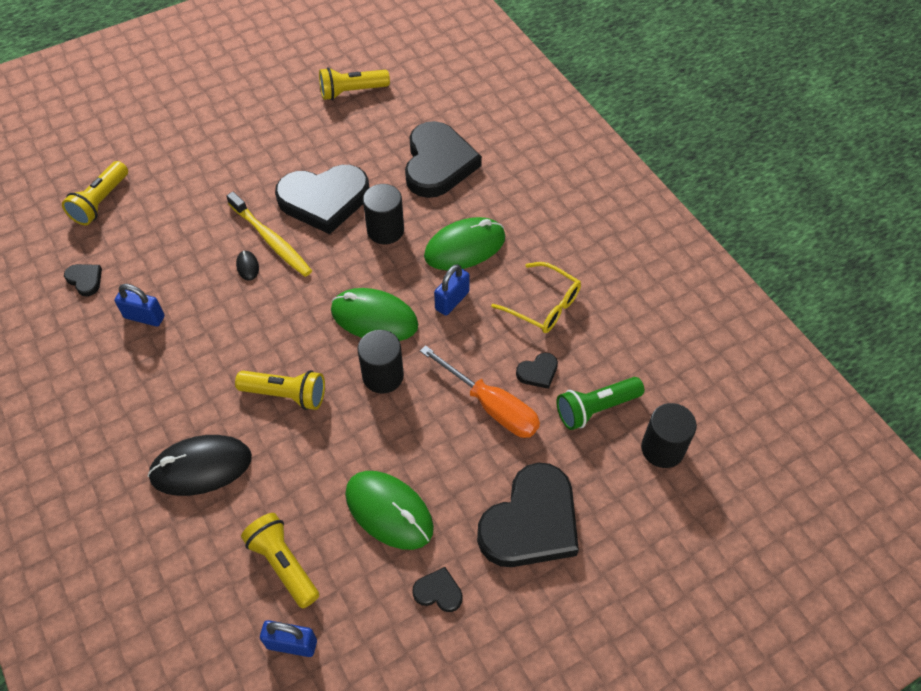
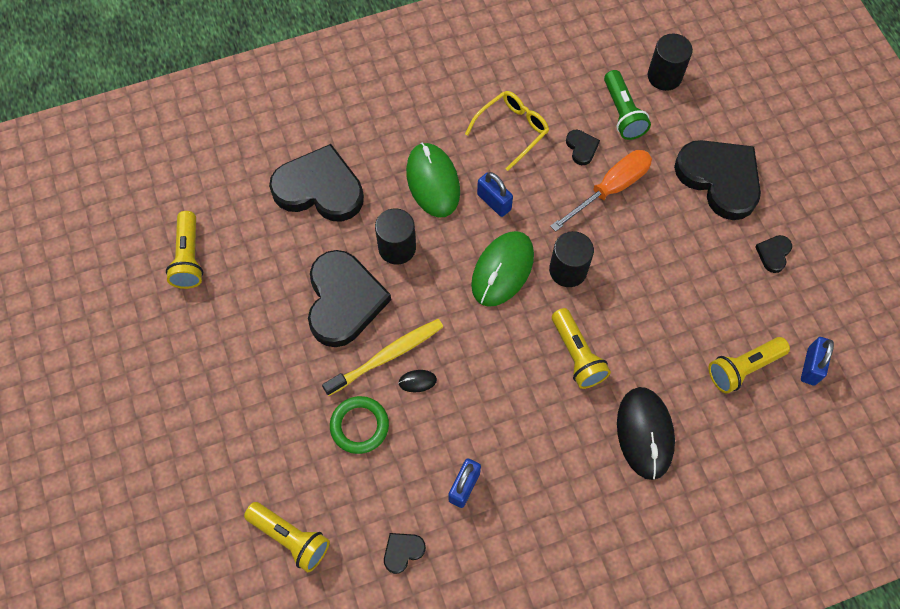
camera: 80 degrees left, 10 degrees up
yellow flashlight [235,370,325,410] -> yellow flashlight turned 135 degrees clockwise [552,308,611,389]
green mouse [345,471,434,550] -> none
none -> green ring [330,396,389,454]

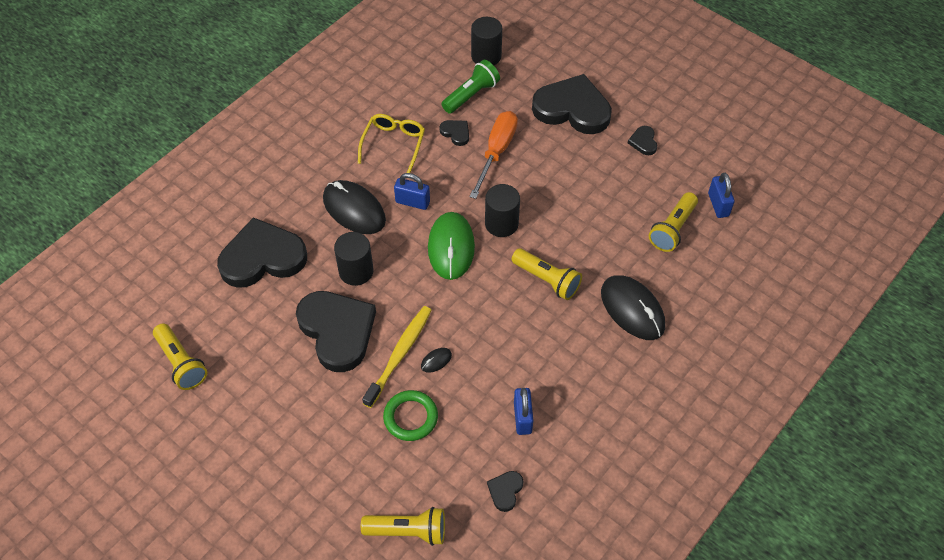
camera: 30 degrees left, 10 degrees down
green mouse [406,143,460,217] -> black mouse [323,180,386,234]
green flashlight [604,70,651,140] -> green flashlight turned 90 degrees counterclockwise [441,60,500,114]

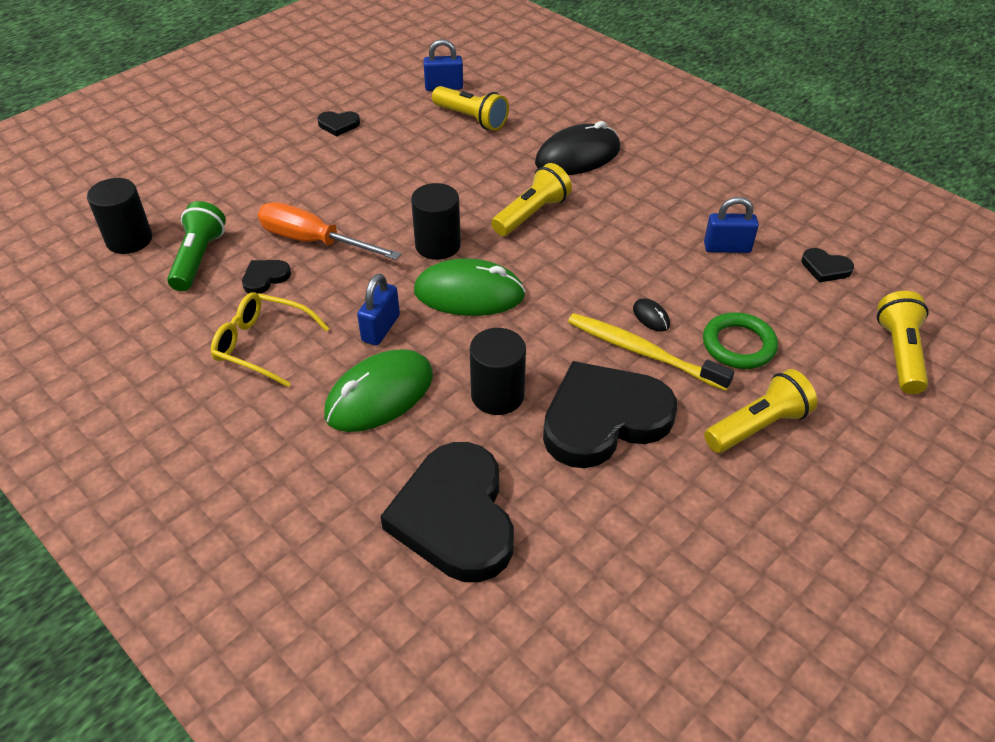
camera: 85 degrees left, 10 degrees down
yellow flashlight [153,323,207,390] -> yellow flashlight moved to [704,369,817,453]
black mouse [323,180,386,234] -> green mouse [324,349,433,432]
green flashlight [441,60,500,114] -> green flashlight turned 45 degrees clockwise [167,201,226,291]
black heart [532,74,612,134] -> none

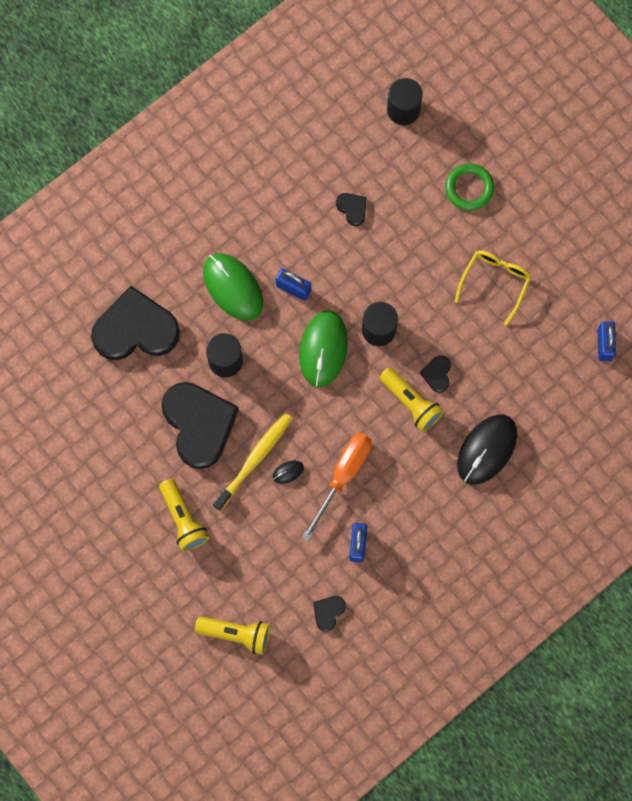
camera: 95 degrees right, 30 degrees up
green flashlight [167,201,226,291] -> none
yellow glasses [211,293,330,387] -> yellow glasses moved to [455,250,531,326]
orange screwdriver [258,202,401,260] -> orange screwdriver moved to [302,433,372,541]
black heart [317,111,360,137] -> black heart moved to [420,355,451,393]
yellow flashlight [432,86,509,131] -> none
black mouse [535,121,620,175] -> black mouse turned 60 degrees clockwise [457,415,517,484]
green ring [703,312,778,369] -> green ring moved to [445,163,494,210]

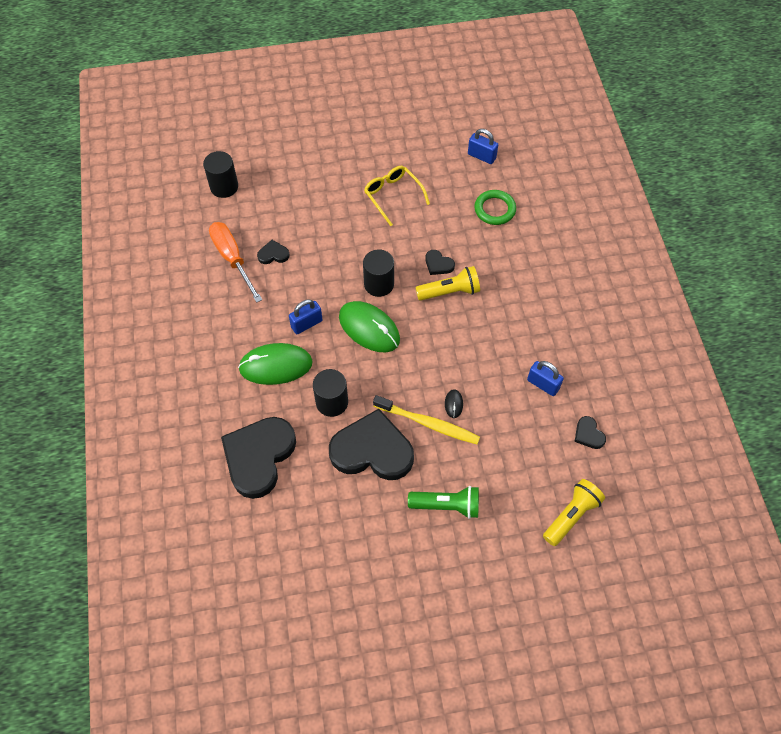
camera: 60 degrees left, 15 degrees down
yellow flashlight [159,479,209,552] -> green flashlight [408,486,479,519]
yellow toothbrush [213,413,292,511] -> yellow toothbrush turned 135 degrees clockwise [373,395,480,444]
orange screwdriver [302,433,372,541] -> orange screwdriver moved to [209,222,262,303]
green ring [445,163,494,210] -> green ring moved to [474,190,516,225]
black mouse [457,415,517,484] -> none

